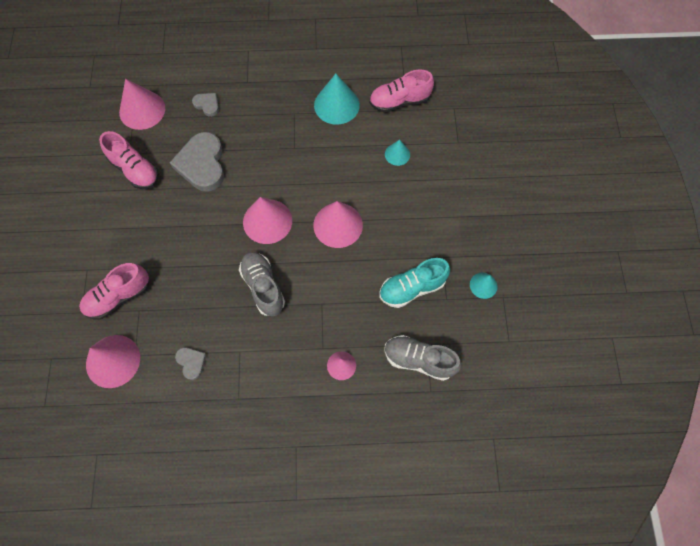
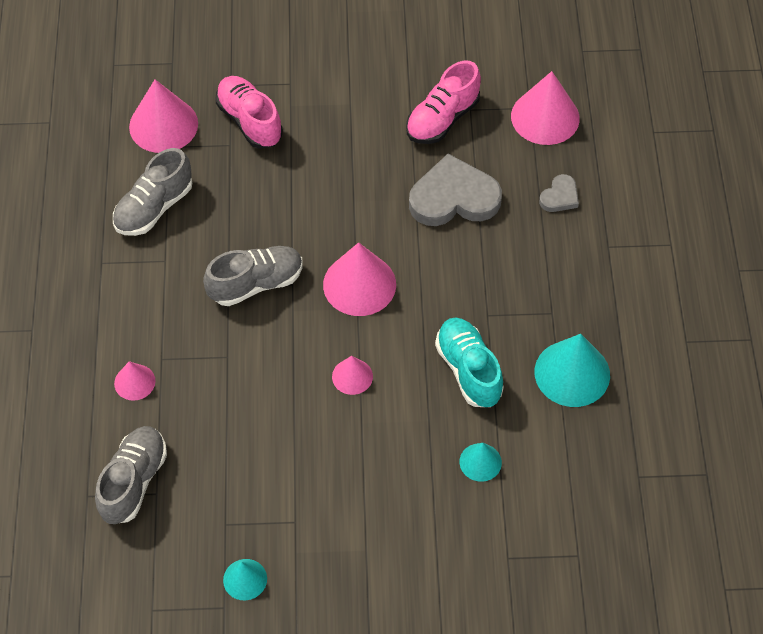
camera: 90 degrees right, 10 degrees down
grey heart [175,347,206,380] -> grey shoe [113,148,192,236]
pink cone [313,201,363,248] -> pink cone [332,356,373,395], size x0.54
pink shoe [369,69,434,112] -> none
turquoise shoe [380,258,450,308] -> turquoise shoe moved to [435,317,504,407]

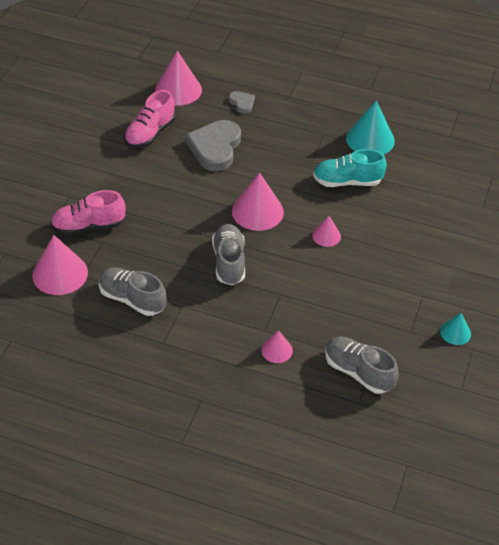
camera: 70 degrees left, 10 degrees down
grey shoe [113,148,192,236] -> grey shoe turned 150 degrees clockwise [99,267,167,316]
pink shoe [406,60,481,144] -> pink shoe turned 60 degrees clockwise [124,90,175,148]
turquoise cone [460,443,502,482] -> none

